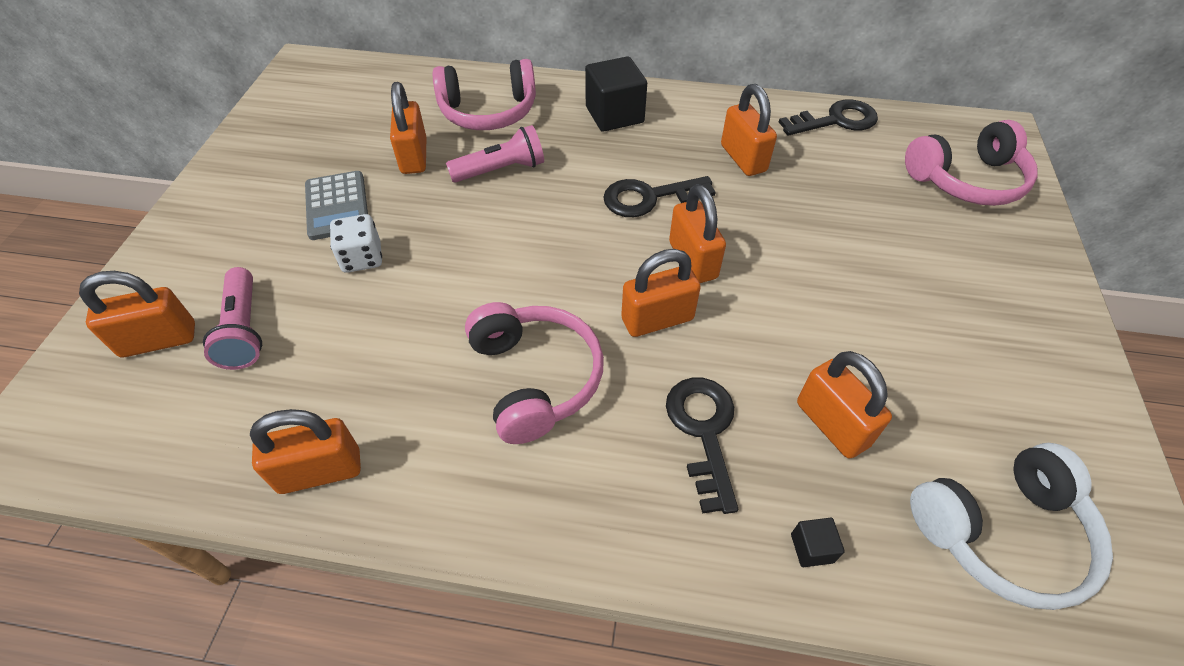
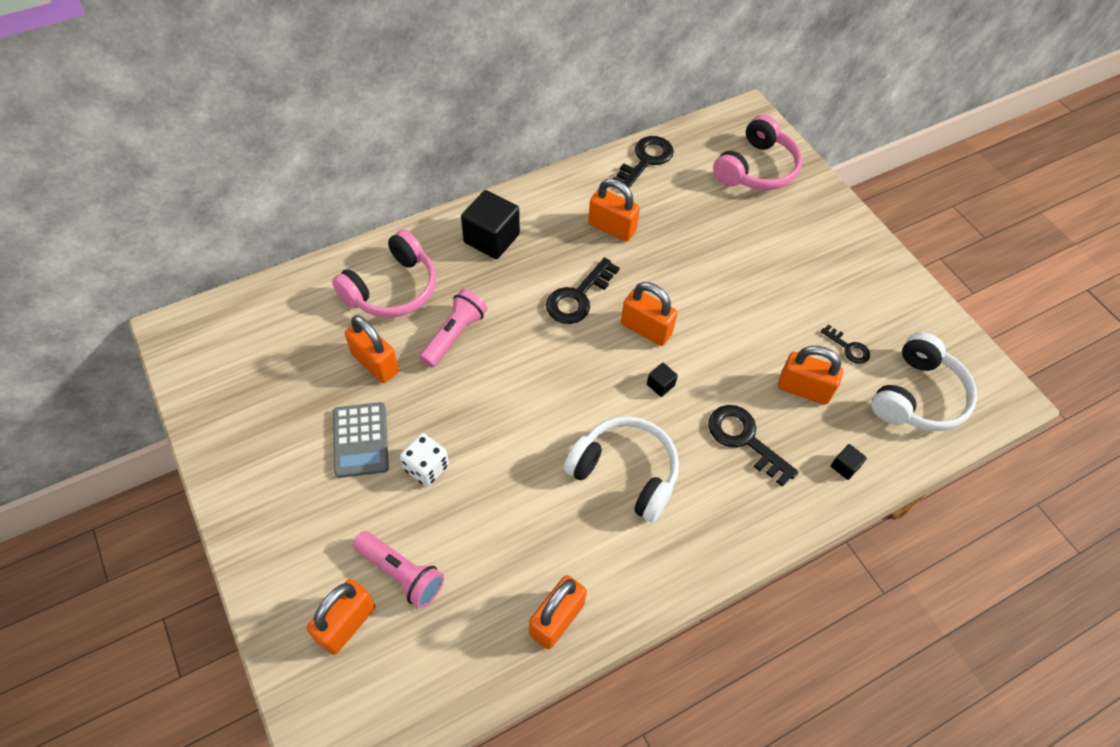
camera: 40 degrees left, 5 degrees up
grey calculator [305,171,368,240] -> grey calculator turned 45 degrees clockwise [333,402,389,478]
pink headphones [465,302,604,444] -> white headphones [564,416,679,522]
orange padlock [621,249,701,337] -> black cube [647,363,678,397]
none -> black key [821,324,870,364]

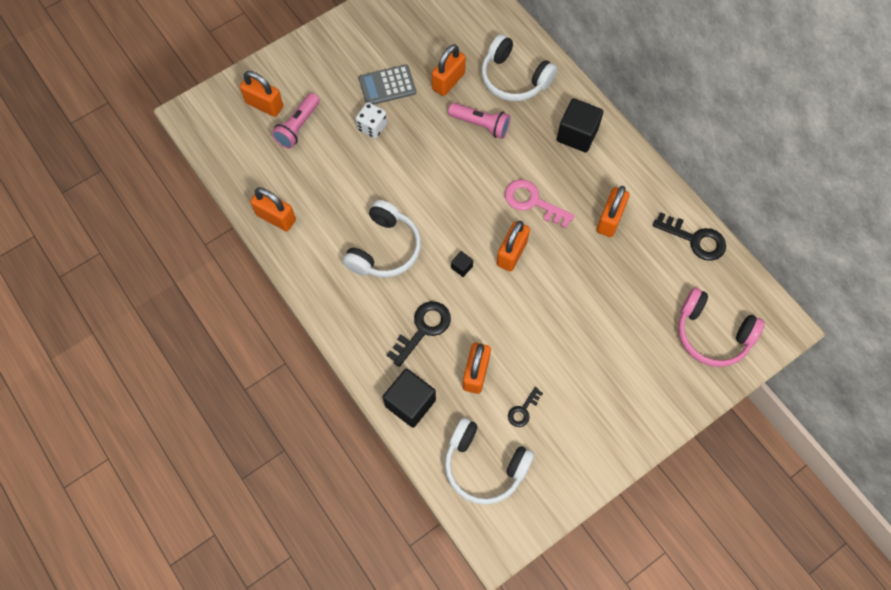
camera: 85 degrees right, 10 degrees up
pink headphones [332,230,436,318] -> white headphones [481,34,557,101]
black key [546,257,620,324] -> pink key [505,179,575,228]
black cube [831,444,867,480] -> black cube [383,369,436,428], size x2.20

